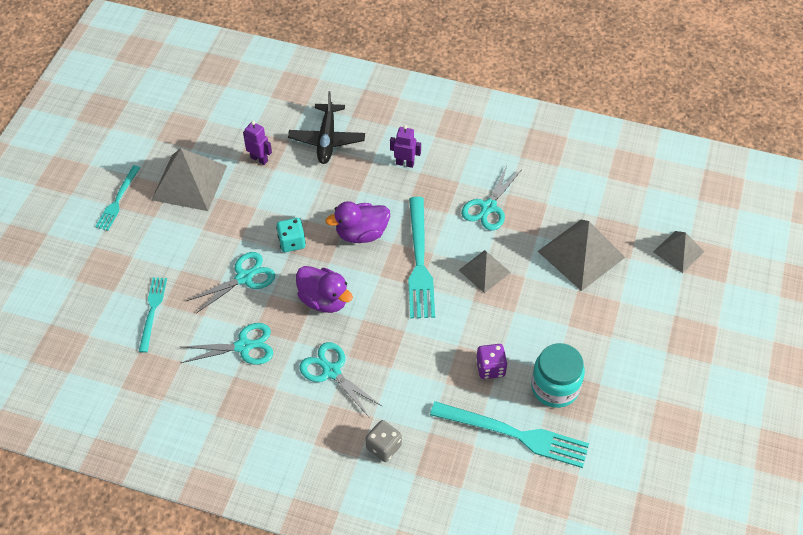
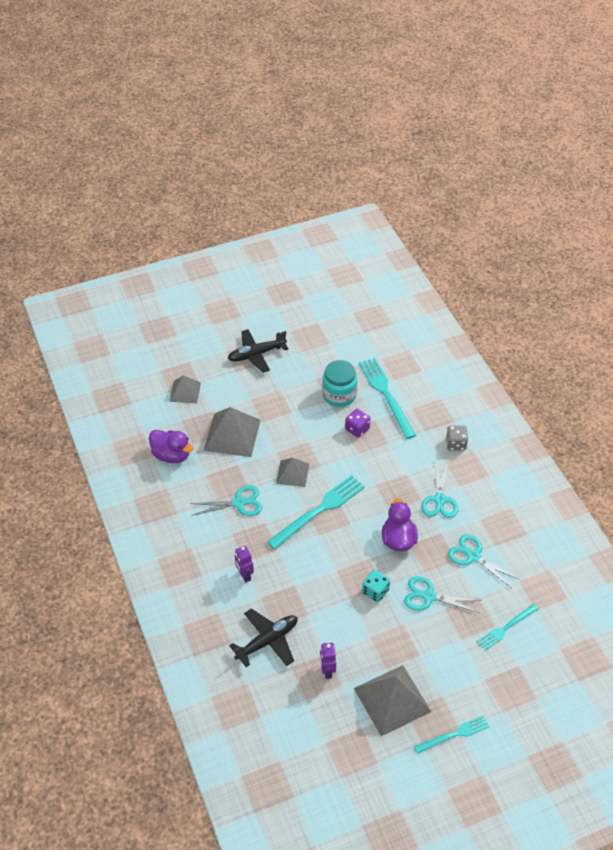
camera: 130 degrees left, 5 degrees down
purple duck [325,201,390,243] -> purple duck moved to [149,430,194,463]
none -> black plane [228,329,288,373]

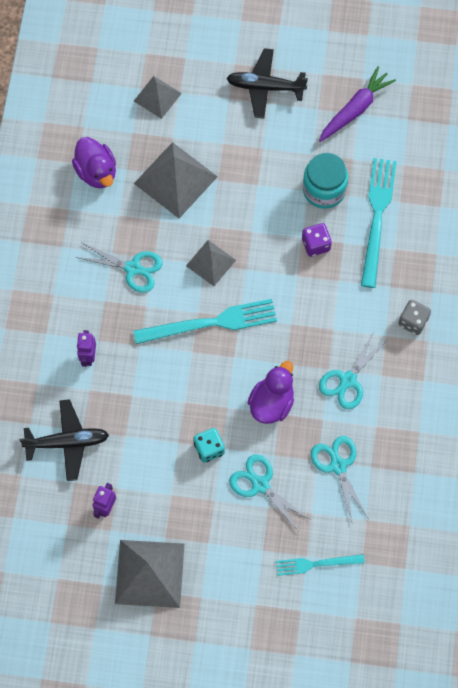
camera: 30 degrees right, 20 degrees up
turquoise fork [414,716,489,754] -> none
none -> purple carrot [319,66,396,142]

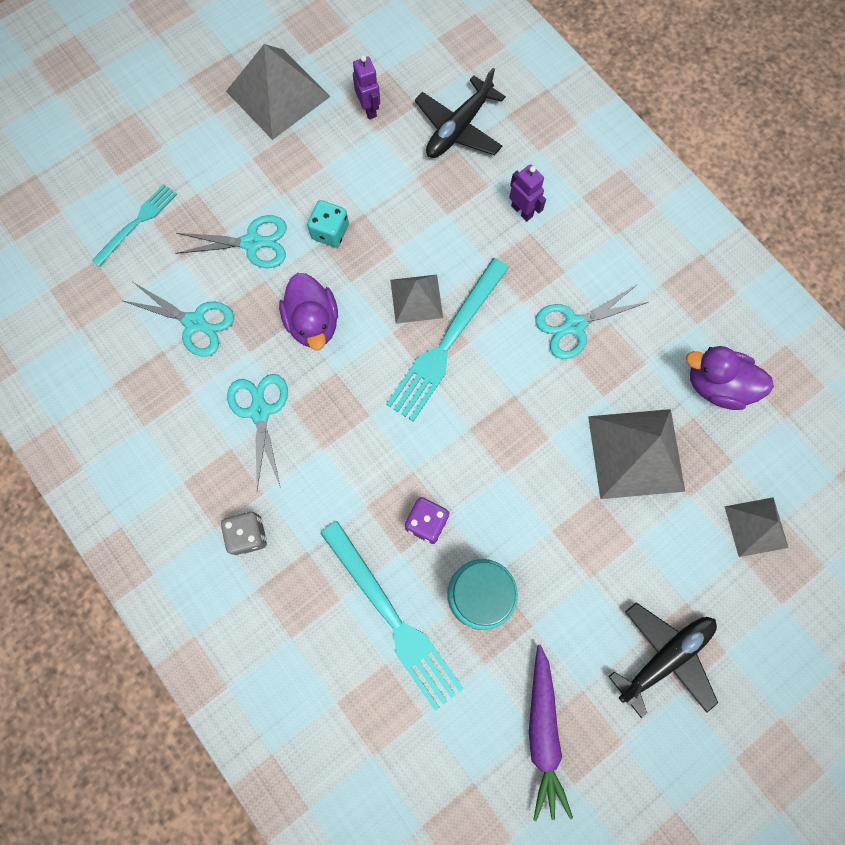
camera: 135 degrees right, 5 degrees up
grey pyramid [186,240,236,286] -> grey pyramid moved to [390,275,443,324]

